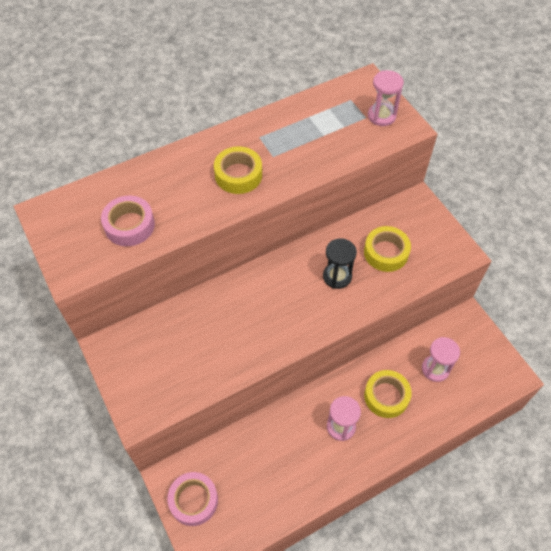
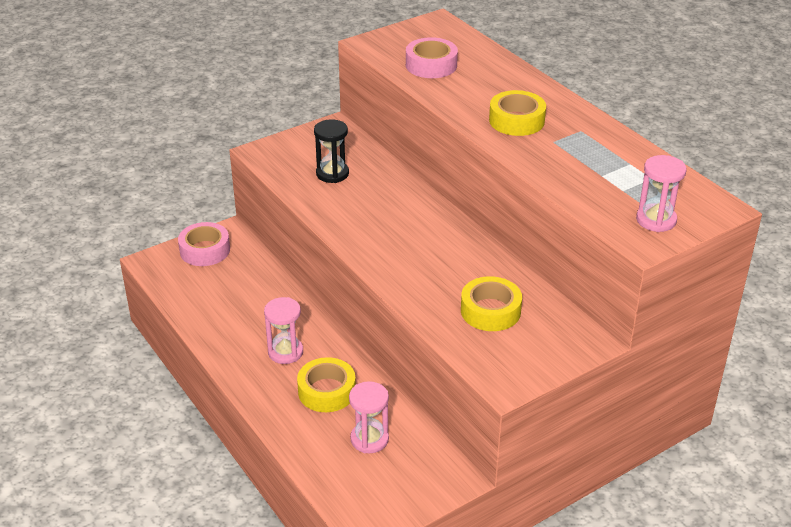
camera: 85 degrees right, 20 degrees down
black hourglass [323,238,357,289] -> black hourglass moved to [314,119,349,183]

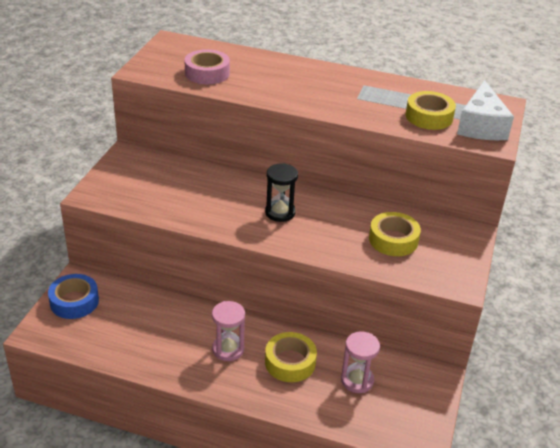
camera: 40 degrees left, 0 degrees up
pink tape [178,222,230,266] -> blue tape [48,274,99,319]
black hourglass [314,119,349,183] -> black hourglass moved to [265,163,298,222]
yellow tape [489,90,546,136] -> yellow tape moved to [406,91,456,130]
pink hourglass [636,155,686,232] -> white cheese [457,80,514,140]

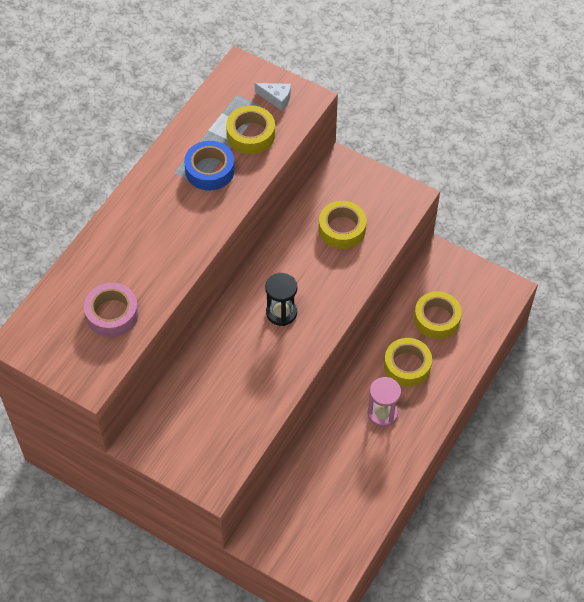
camera: 75 degrees left, 20 degrees up
blue tape [48,274,99,319] -> blue tape moved to [184,141,235,190]
pink hourglass [341,332,380,393] -> yellow tape [414,291,462,339]
white cheese [457,80,514,140] -> white cheese [255,83,291,111], size x0.51

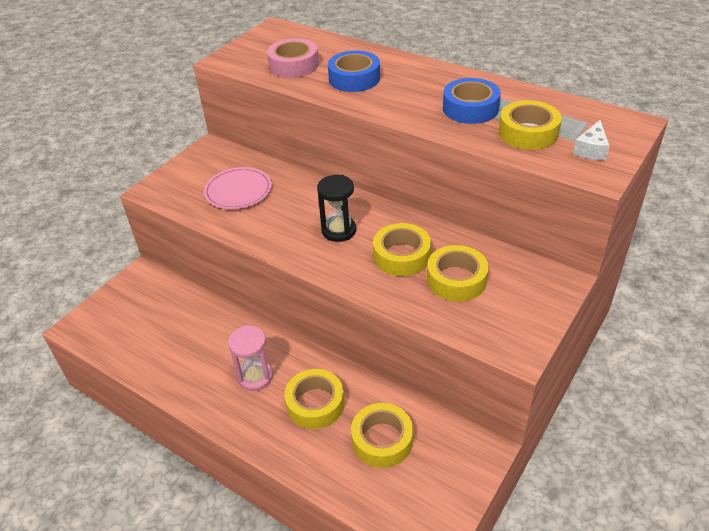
camera: 95 degrees right, 15 degrees down
none -> pink plate [204,167,272,209]
none -> blue tape [328,50,380,92]
none -> yellow tape [373,223,431,276]

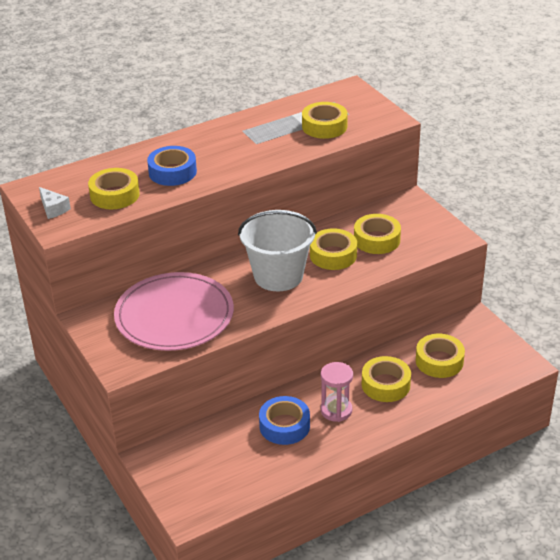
camera: 65 degrees left, 5 degrees down
pink plate [204,167,272,209] -> pink plate [114,272,234,351], size x1.77
pink tape [267,38,319,78] -> yellow tape [88,168,140,209]
black hourglass [317,175,356,242] -> white bucket [238,210,317,291]
blue tape [443,78,501,124] -> blue tape moved to [259,396,310,445]
white cheese [573,120,610,160] -> white cheese moved to [39,187,71,219]

